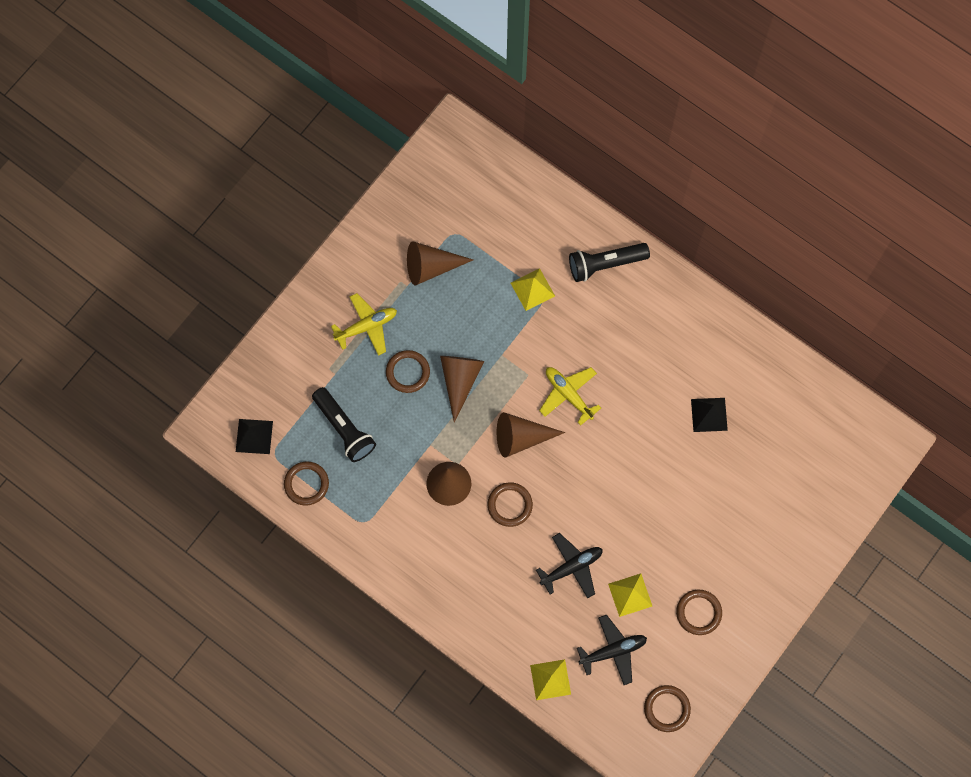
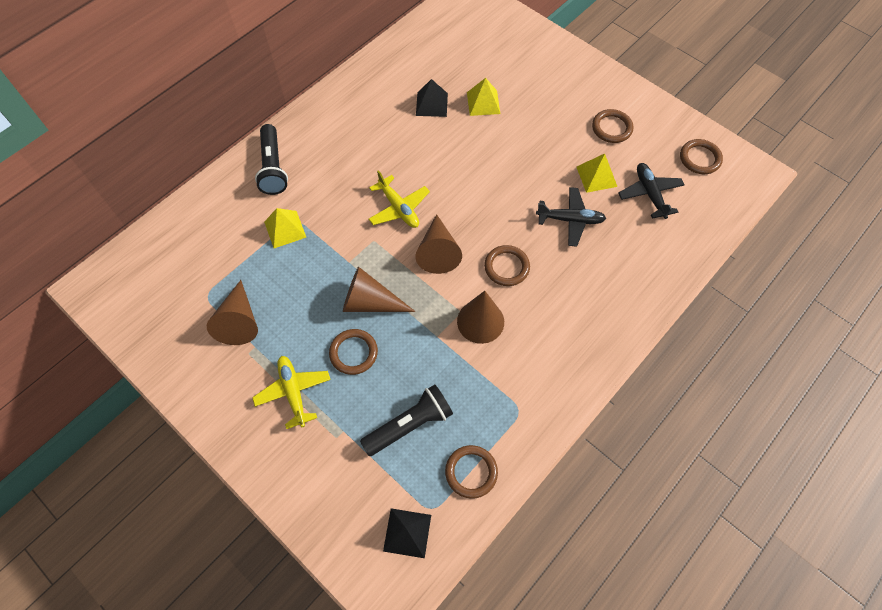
camera: 85 degrees left, 10 degrees down
yellow pyramid [530,659,571,700] -> yellow pyramid moved to [467,78,500,116]
black plane [536,533,603,599] -> black plane turned 120 degrees clockwise [536,187,606,247]
yellow plane [539,367,601,426] -> yellow plane turned 90 degrees counterclockwise [368,170,430,228]

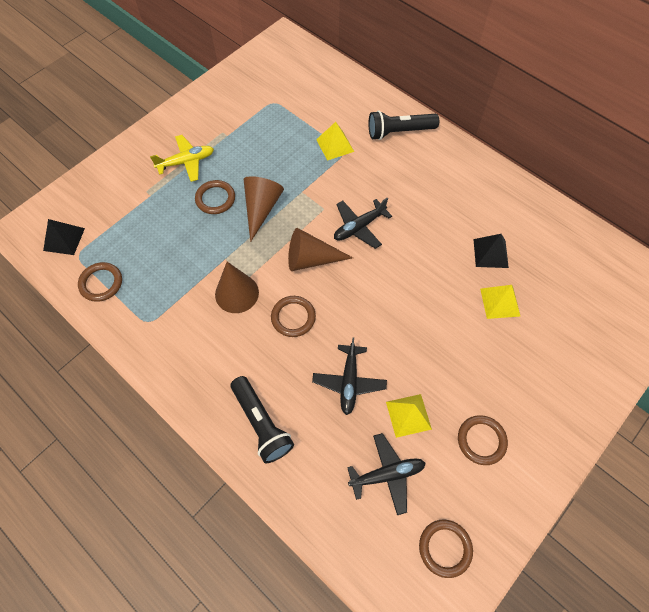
camera: 90 degrees right, 0 degrees up
brown cone [207,280,258,345] -> none
black flashlight [360,384,453,456] -> black flashlight moved to [231,376,294,464]
yellow plane [368,170,430,228] -> black plane [334,198,392,249]

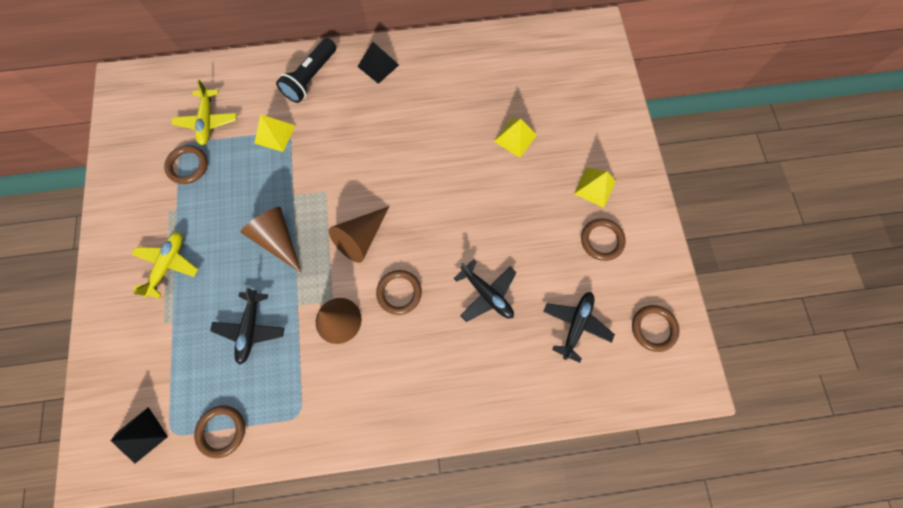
camera: 50 degrees left, 10 degrees up
brown ring [195,180,235,214] -> brown ring moved to [164,145,208,184]
black flashlight [231,376,294,464] -> none
black plane [334,198,392,249] -> black plane moved to [210,287,284,365]
yellow pyramid [386,394,432,438] -> yellow pyramid moved to [574,168,616,208]
black pyramid [473,234,509,268] -> black pyramid moved to [357,42,399,84]
none -> yellow plane [172,80,237,145]

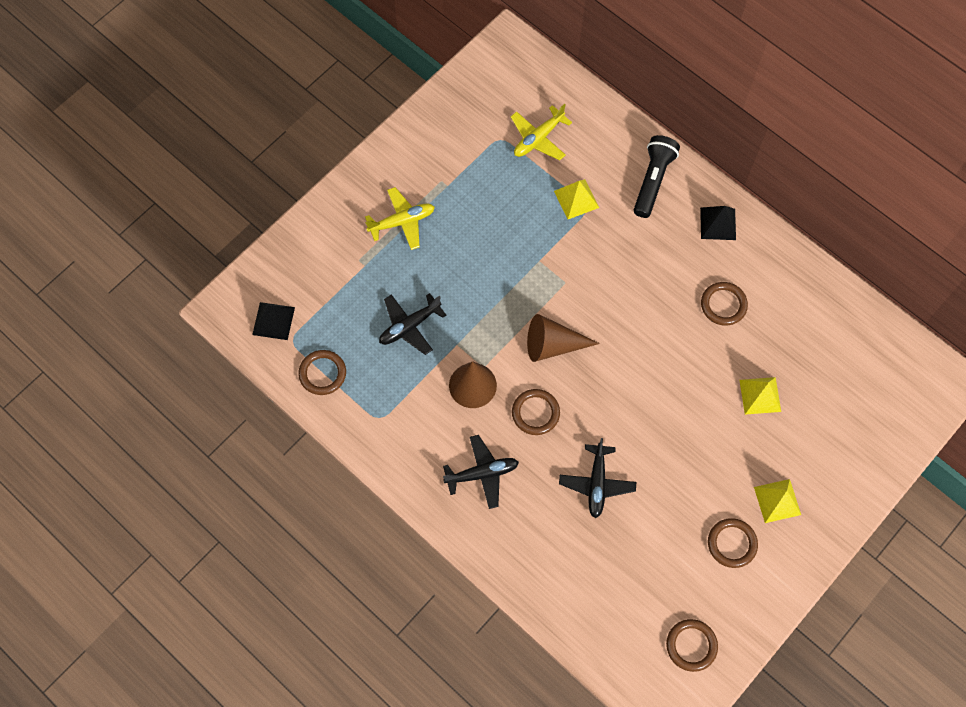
camera: 50 degrees right, 5 degrees down
brown ring [164,145,208,184] -> brown ring moved to [701,282,748,326]
brown cone [240,207,301,273] -> none
black flashlight [276,38,336,103] -> black flashlight turned 120 degrees clockwise [634,135,680,218]
black plane [543,292,615,363] -> black plane moved to [443,435,519,509]

